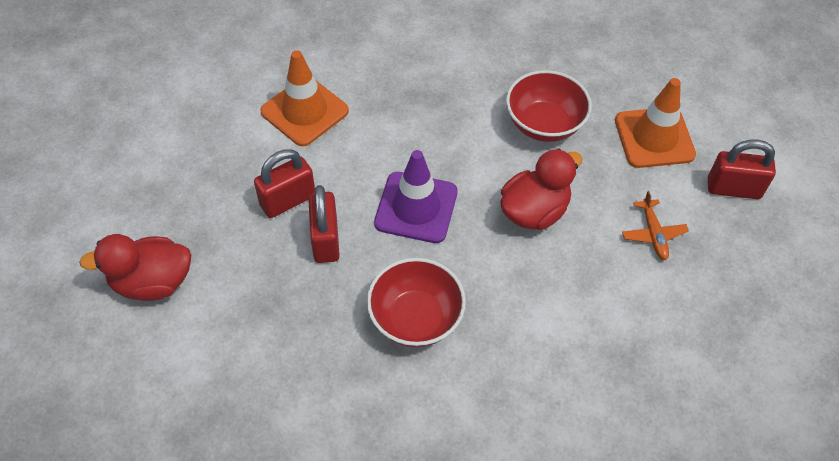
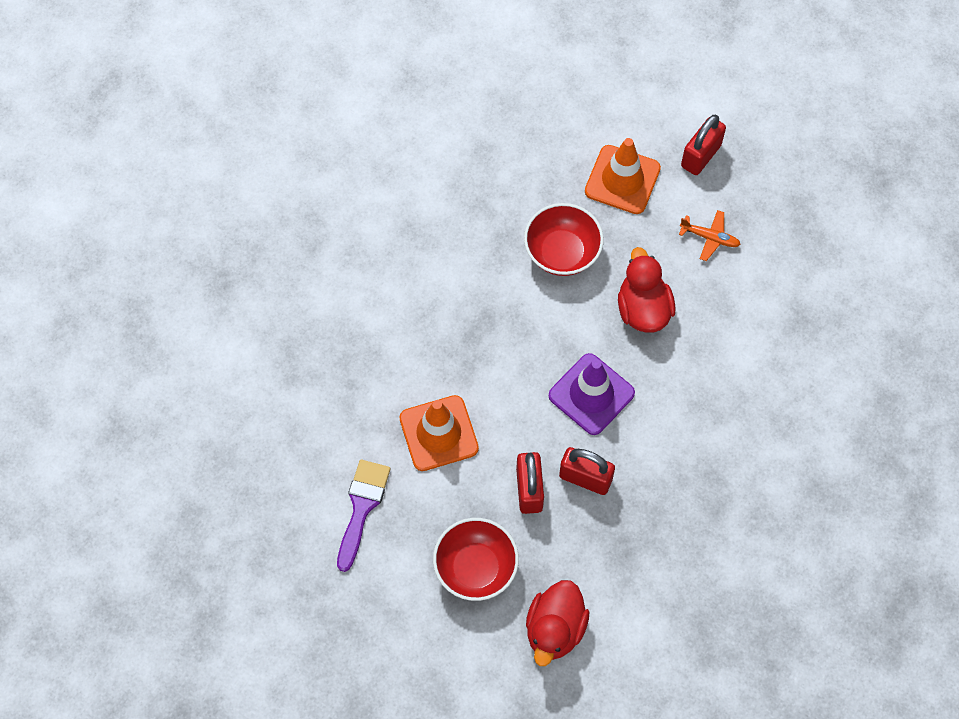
camera: 60 degrees left, 10 degrees up
red bowl [367,258,466,347] -> red bowl moved to [433,518,519,601]
none -> purple brush [337,460,391,572]

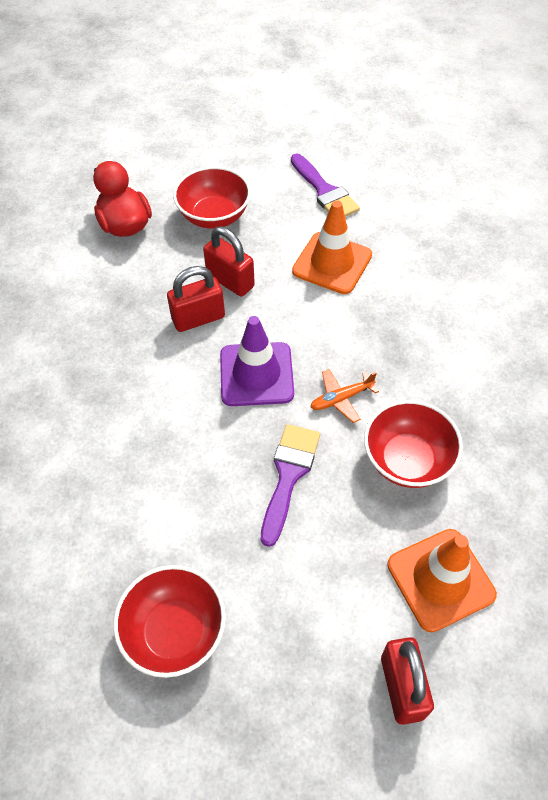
camera: 135 degrees right, 10 degrees down
red duck [618,247,675,333] -> purple brush [261,424,320,547]
orange plane [679,210,741,261] -> orange plane moved to [310,369,379,423]
none -> red bowl [113,565,226,678]

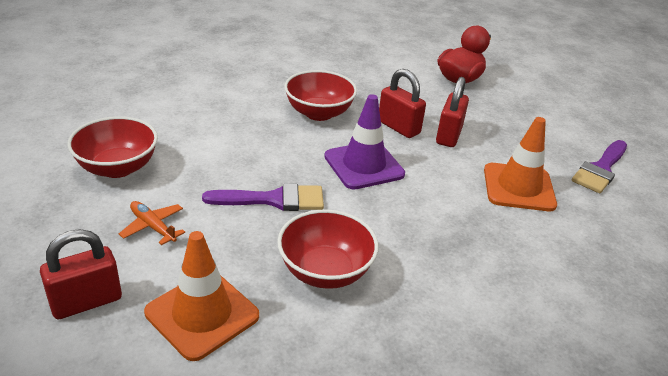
camera: 65 degrees right, 20 degrees down
red bowl [173,166,251,229] -> red bowl moved to [284,70,357,121]
orange plane [310,369,379,423] -> orange plane moved to [119,201,185,245]

